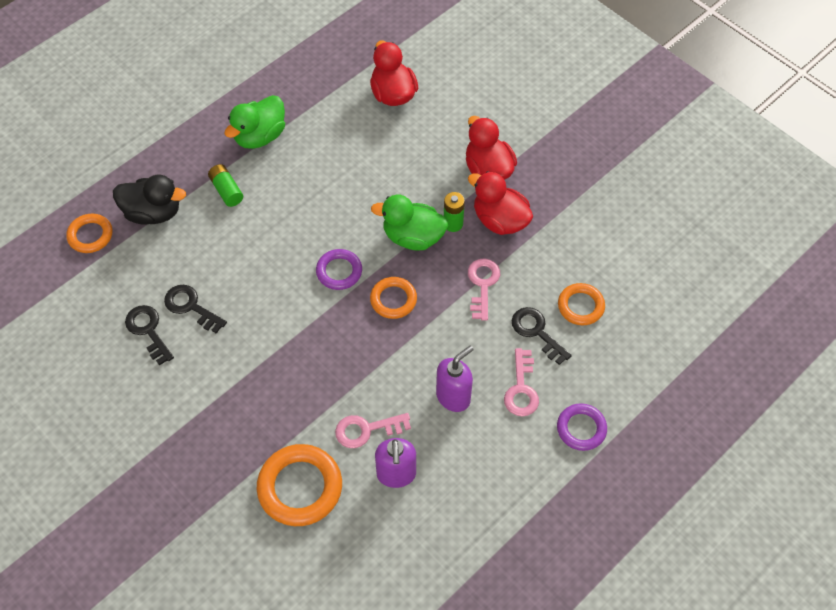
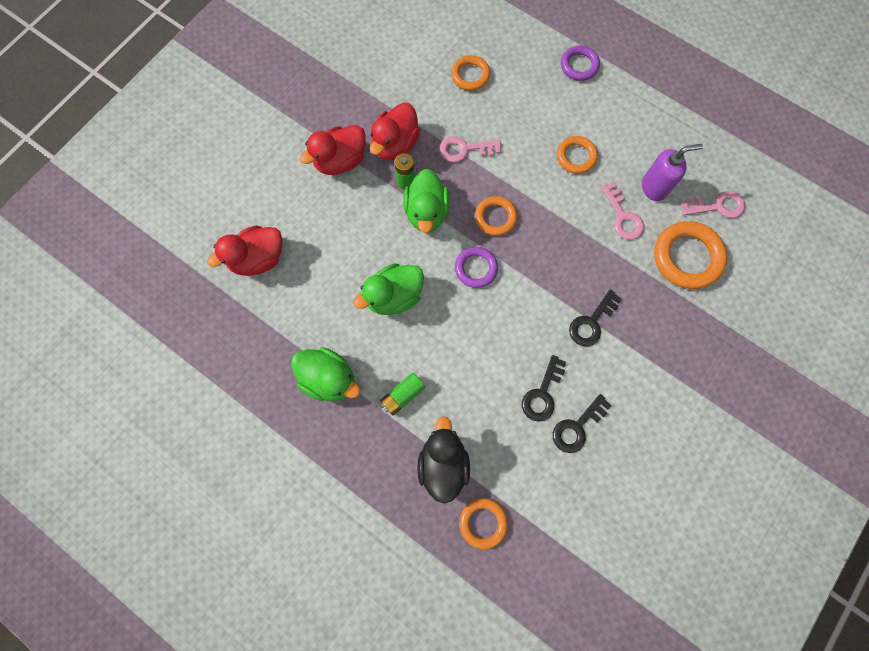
camera: 100 degrees left, 15 degrees up
purple soap dispenser [436,345,474,412] -> orange ring [557,136,598,174]
pink key [504,348,539,416] -> pink key moved to [682,191,746,218]
black key [511,307,572,365] -> black key moved to [569,289,622,346]
none -> green duck [353,263,424,315]

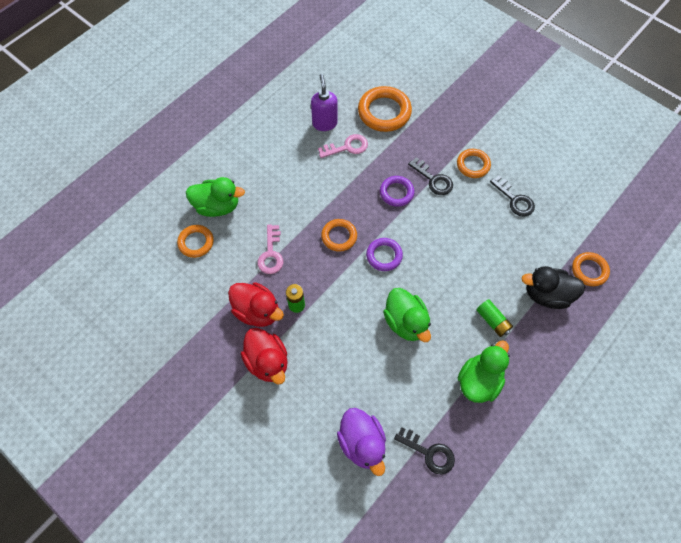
camera: 85 degrees left, 10 degrees down
red duck [207,225,282,276] -> purple duck [337,408,386,476]
green duck [403,169,450,233] -> green duck moved to [186,177,245,217]
black key [522,355,566,422] -> black key moved to [394,427,455,475]
orange ring [557,136,598,174] -> orange ring moved to [457,149,491,178]
purple ring [561,46,600,81] -> purple ring moved to [380,176,414,207]
pink key [682,191,746,218] -> none

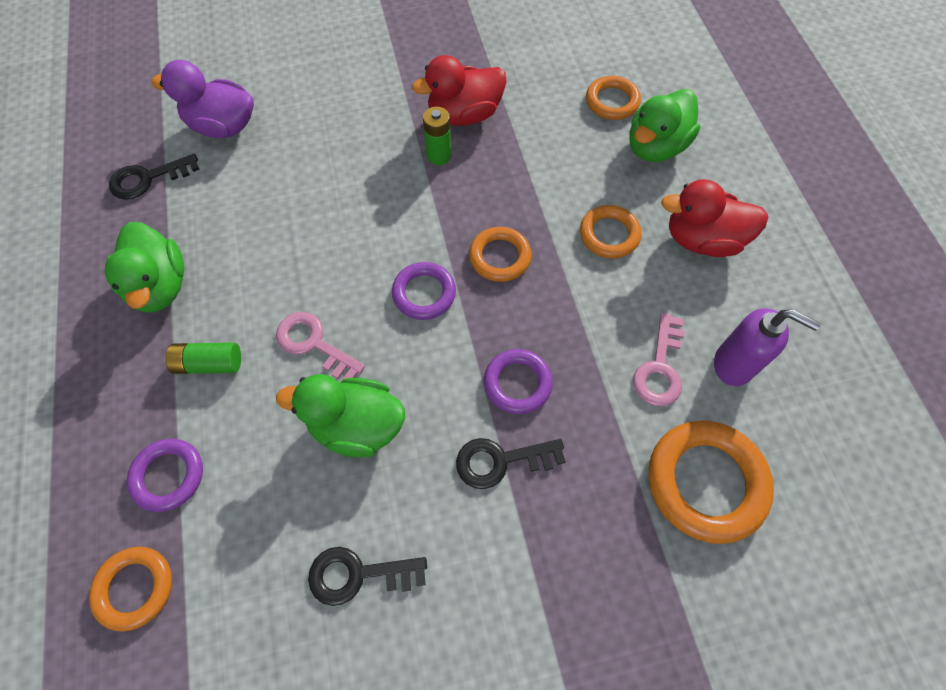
camera: 125 degrees right, 0 degrees up
red duck [241,328,288,385] -> red duck moved to [661,179,768,257]
pink key [258,224,283,274] -> pink key moved to [276,312,365,379]
green duck [383,288,431,343] -> green duck moved to [276,374,405,458]
orange ring [457,149,491,178] -> orange ring moved to [580,205,641,258]
black duck [521,266,585,309] -> purple ring [127,439,203,512]

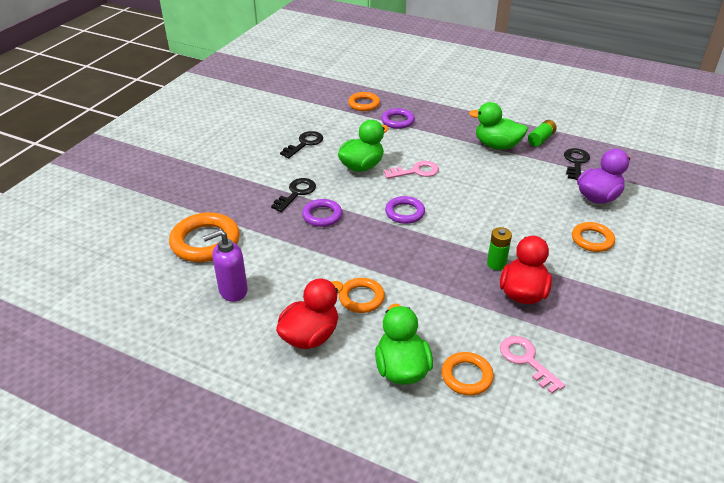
camera: 130 degrees right, 25 degrees down
green battery [166,343,241,374] -> green battery moved to [528,120,557,147]
orange ring [469,227,532,282] -> orange ring moved to [572,222,615,252]
pink key [633,313,685,406] -> pink key moved to [500,336,565,394]

